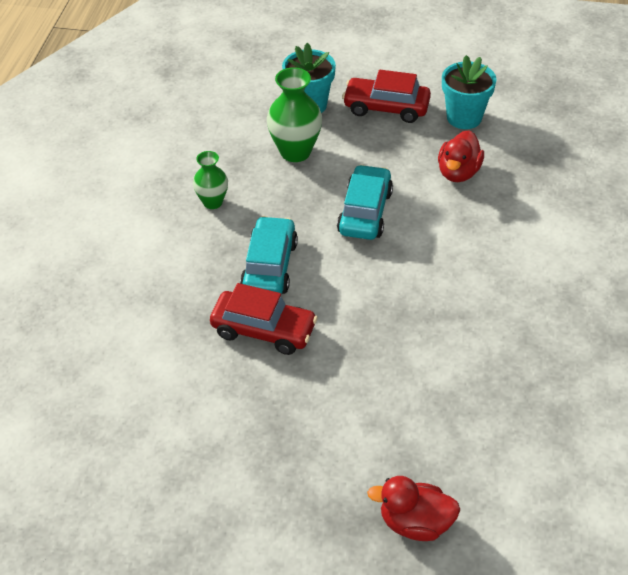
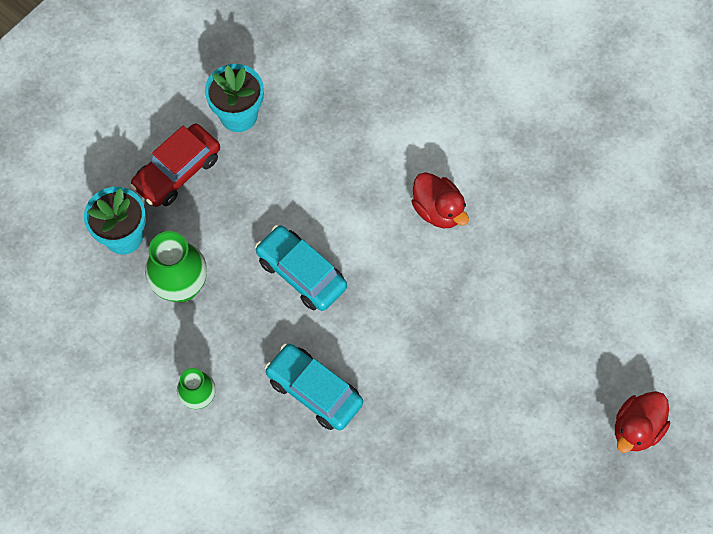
camera: 60 degrees left, 20 degrees up
red car [210,283,318,355] -> none
red duck [438,130,484,182] -> red duck moved to [412,172,469,228]

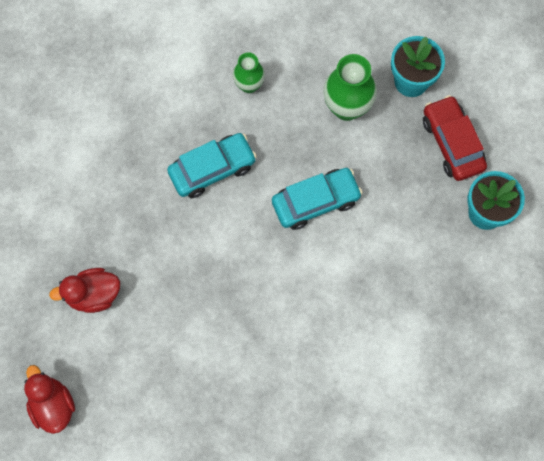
camera: 115 degrees right, 5 degrees up
red duck [412,172,469,228] -> red duck moved to [49,268,120,313]

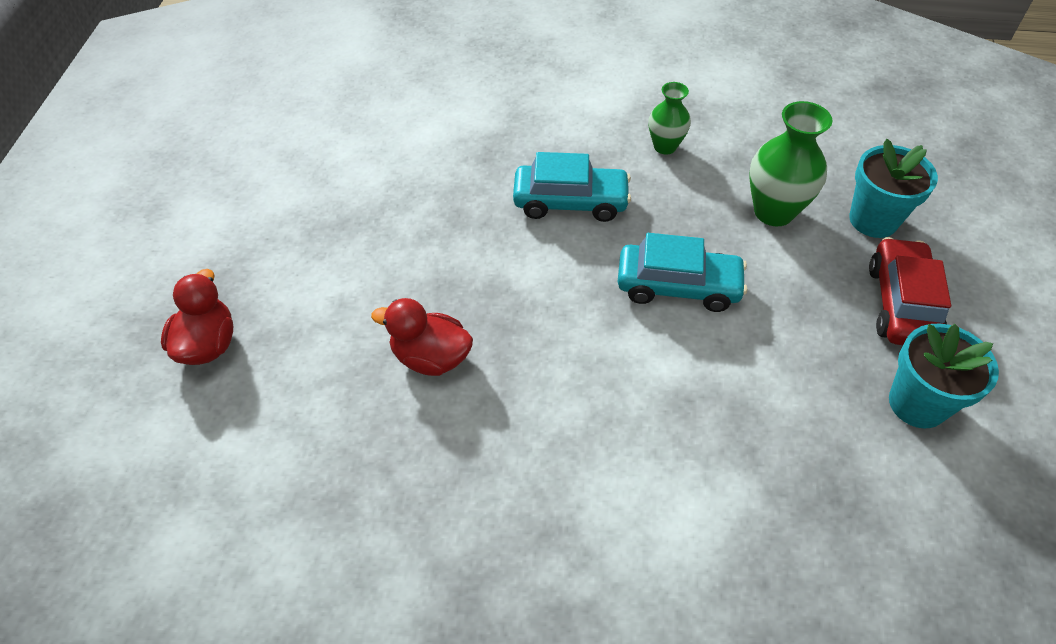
camera: 30 degrees right, 20 degrees down
red duck [49,268,120,313] -> red duck moved to [371,298,473,376]

